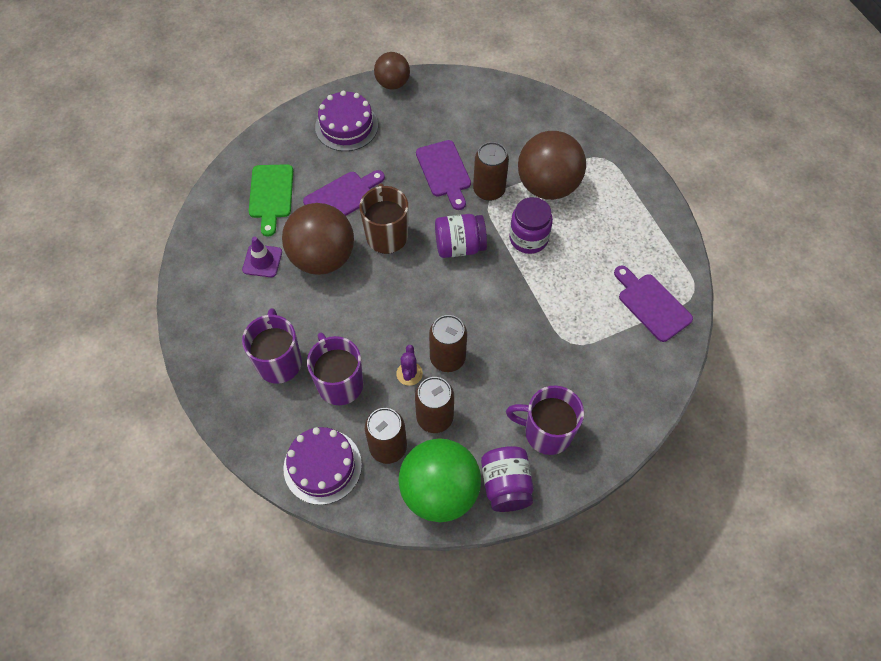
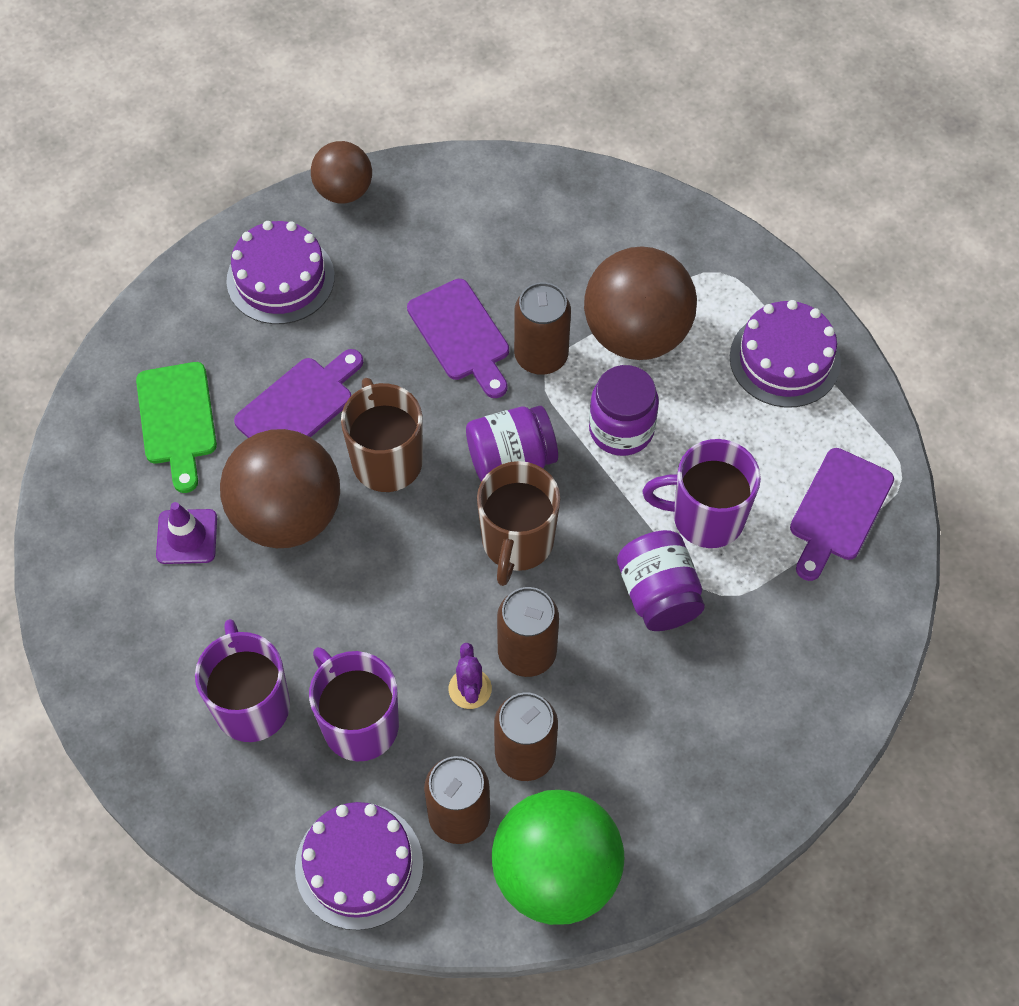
camera: 10 degrees left, 0 degrees up
purple jar [481,446,534,512] -> purple jar moved to [617,530,705,631]
purple mug [506,386,584,455] -> purple mug moved to [643,439,761,548]
purple cutting board [614,266,693,342] -> purple cutting board turned 105 degrees counterclockwise [790,448,894,581]
none -> brown mug [477,461,560,586]
none -> purple cake [730,300,841,408]

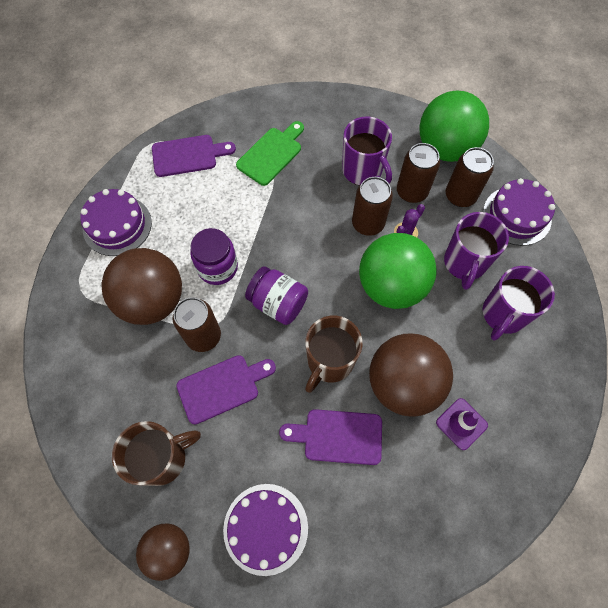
camera: 130 degrees left, 5 degrees up
green cutting board [136,362,217,493] -> green cutting board moved to [236,121,304,186]
purple cutting board [407,279,509,398] -> purple cutting board turned 45 degrees clockwise [176,355,276,425]
brown mug [477,461,560,586] -> brown mug moved to [112,421,201,486]
purple jar [617,530,705,631] -> none
purple mug [643,439,761,548] -> purple mug moved to [342,117,392,186]
none -> green ball [359,233,436,309]

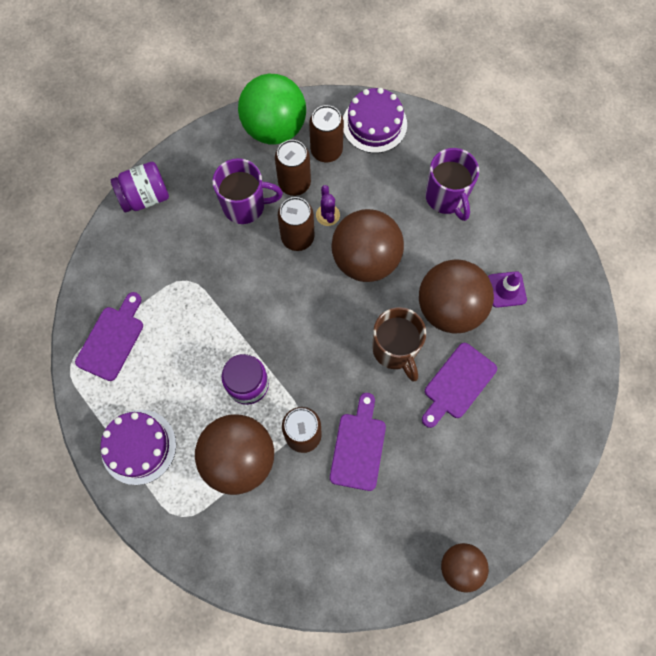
camera: 55 degrees left, 5 degrees up
brown mug [112,421,201,486] -> none
purple cake [223,484,308,576] -> none
green cutting board [236,121,304,186] -> none
purple jar [245,266,308,325] -> purple jar moved to [111,162,169,213]
green ball [359,233,436,309] -> brown ball [331,209,404,282]
purple mug [444,212,509,290] -> none

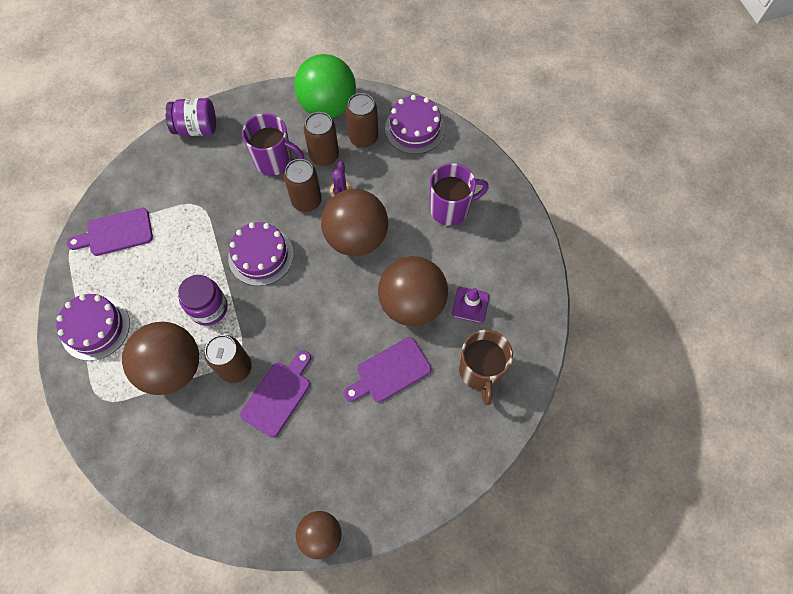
camera: 20 degrees right, 5 degrees down
purple cutting board [75,292,143,381] -> purple cutting board turned 150 degrees counterclockwise [67,208,153,256]
brown mug [372,307,426,382] -> brown mug moved to [459,330,513,405]
purple mug [425,148,479,221] -> purple mug turned 105 degrees counterclockwise [430,163,489,226]
none -> purple cake [228,222,294,286]

